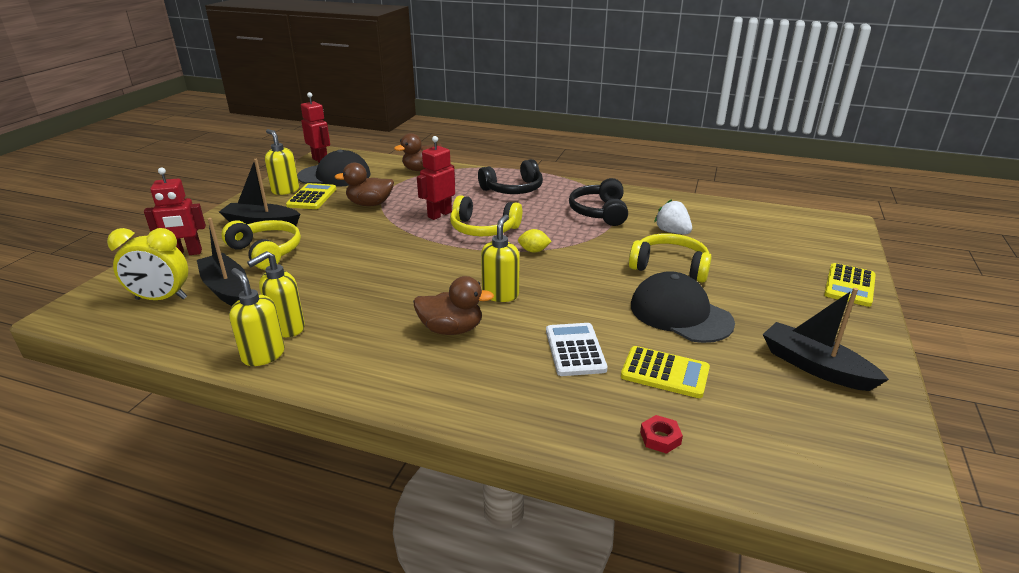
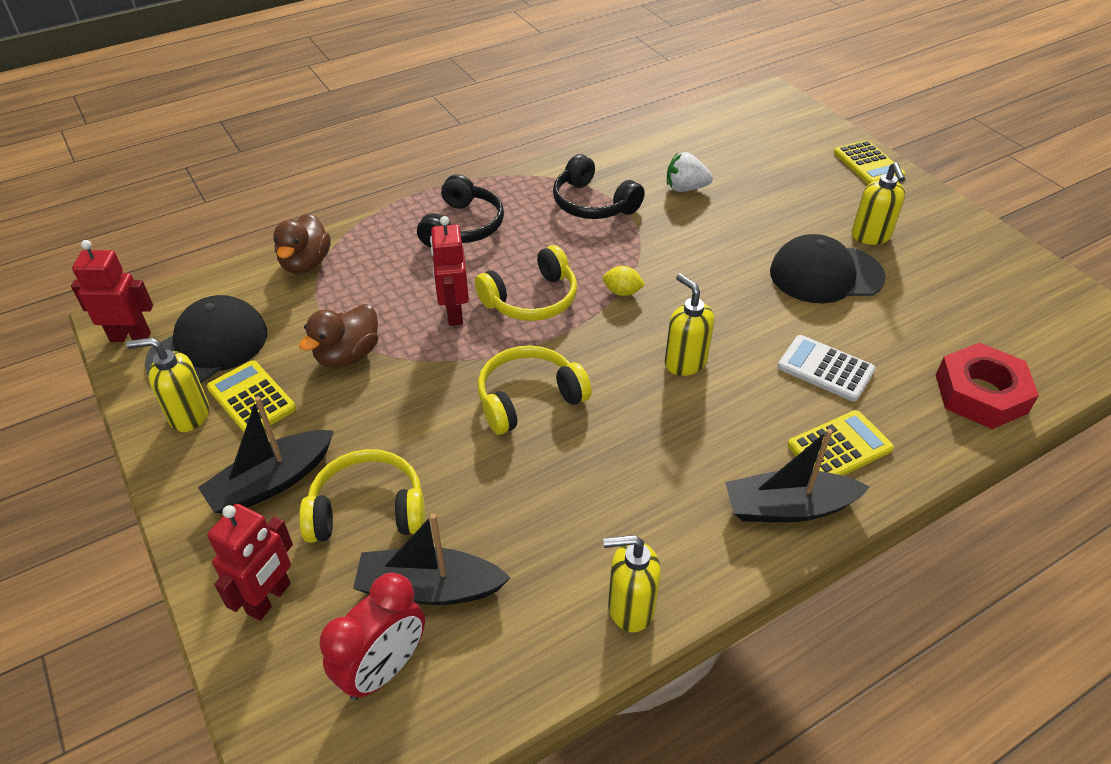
camera: 50 degrees left, 15 degrees up
yellow clock [107,228,188,300] -> red clock [320,573,425,700]
yellow soap dispenser [247,251,305,337] -> yellow soap dispenser moved to [852,162,905,245]
brown duck [413,276,494,335] -> none
yellow lemon [518,229,552,253] -> yellow lemon turned 60 degrees clockwise [603,266,645,296]
yellow calculator [621,346,710,398] -> yellow calculator moved to [788,410,894,476]
yellow headphones [629,233,712,283] -> yellow headphones moved to [478,345,592,435]
red nut [640,415,683,454] -> red nut [936,343,1039,429], size x2.36
black boat [763,288,889,391] -> black boat moved to [725,429,870,522]

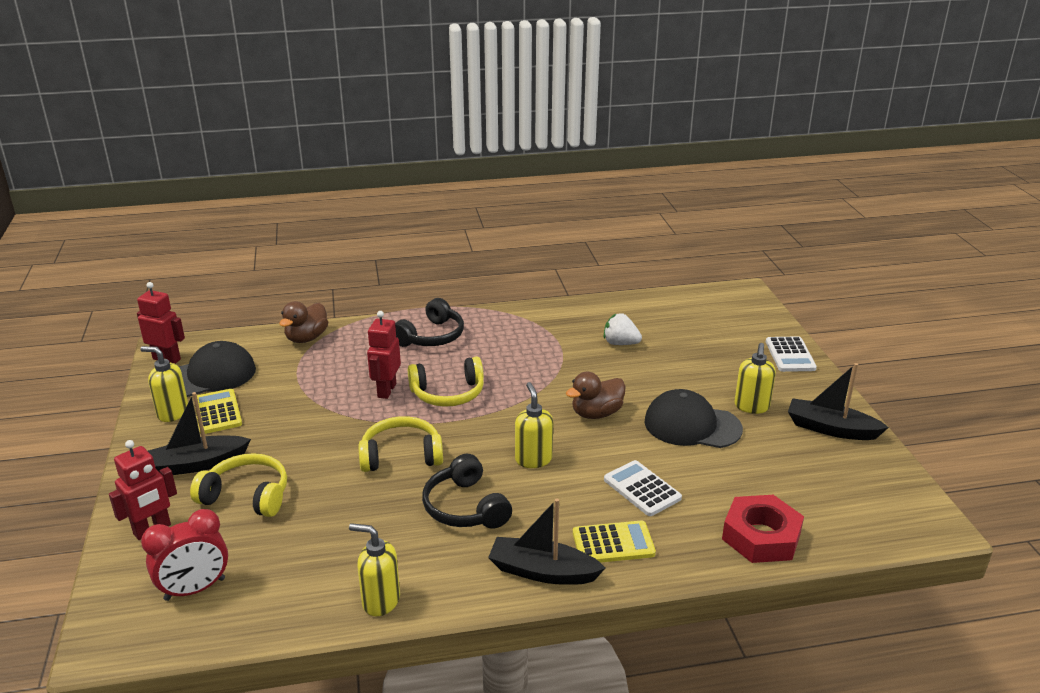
camera: 20 degrees right, 15 degrees down
brown duck [299,304,378,368] -> brown duck moved to [566,372,626,419]
black boat [353,513,511,605] -> black boat moved to [788,363,889,440]
black headphones [553,154,645,219] -> black headphones moved to [422,454,512,529]
yellow lemon [603,266,645,296] -> none
yellow calculator [834,140,906,185] -> white calculator [766,336,817,372]

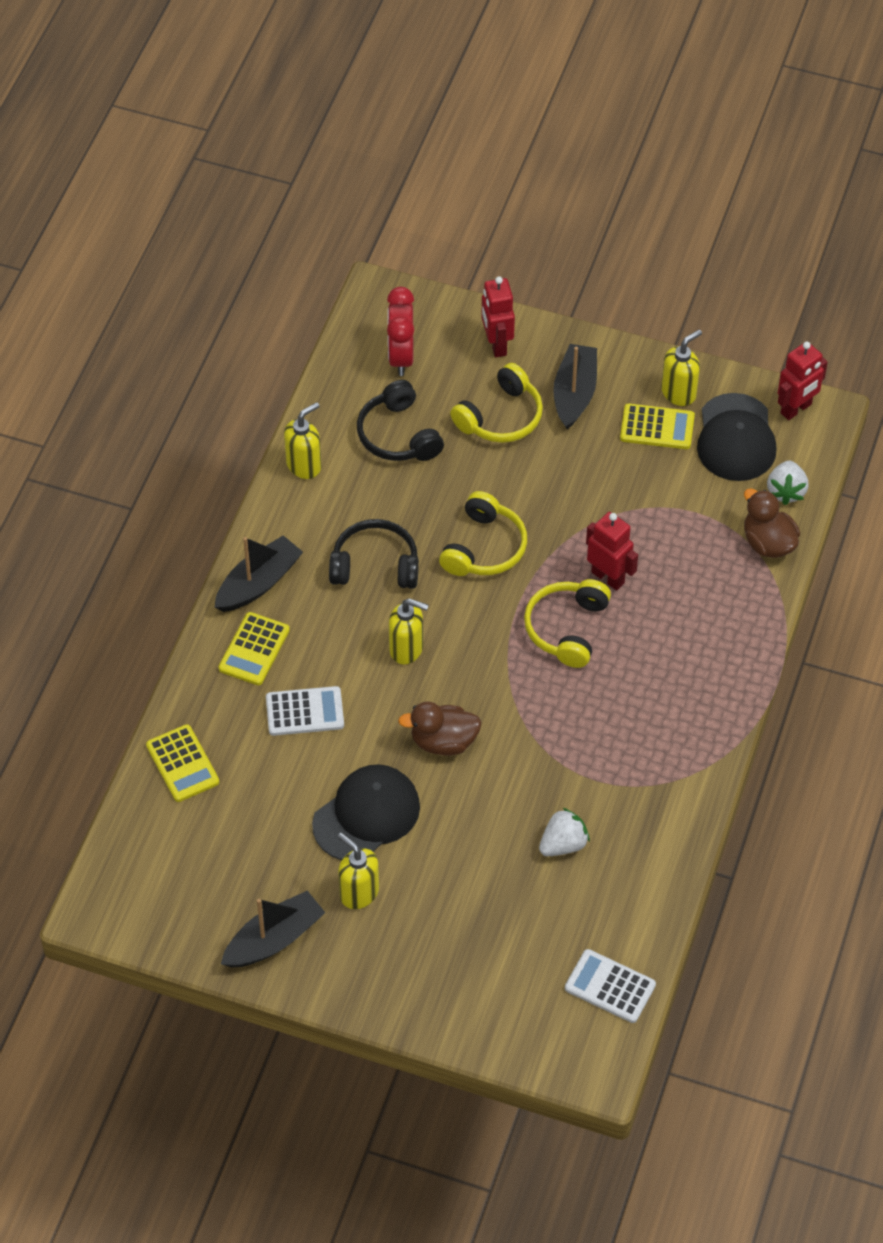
camera: 120 degrees right, 25 degrees up
black headphones [395,298,464,347] -> black headphones moved to [357,380,444,461]
brown duck [566,372,626,419] -> brown duck turned 90 degrees counterclockwise [398,701,482,756]
red nut [722,495,804,563] -> yellow calculator [146,724,219,802]
white calculator [766,336,817,372] -> white calculator moved to [565,949,656,1023]
none -> white strawberry [767,460,809,505]

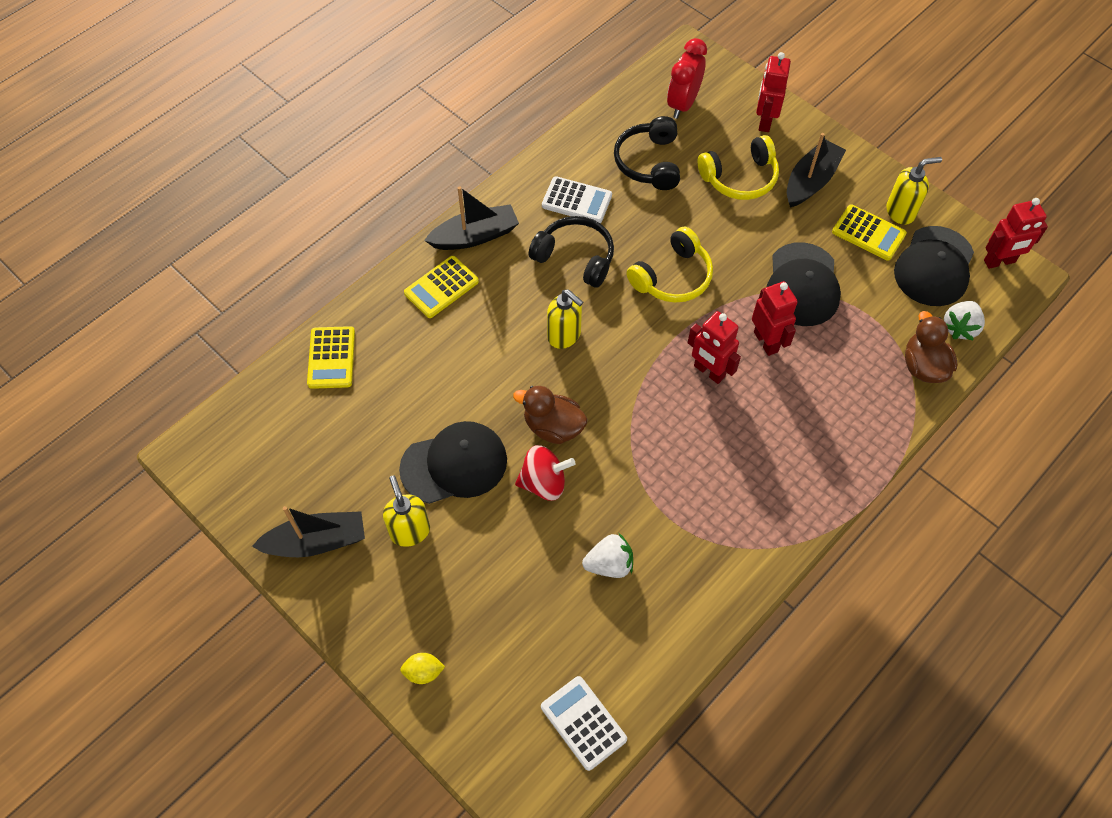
camera: 25 degrees right, 5 degrees up
white calculator [266,686,344,736] -> white calculator moved to [542,176,612,223]
yellow soap dispenser [284,402,321,479] -> none
yellow headphones [524,579,611,668] -> red robot [688,311,741,384]
none -> yellow lemon [400,653,445,684]
none -> red spinning top [515,445,575,501]
none -> black cap [767,242,841,326]

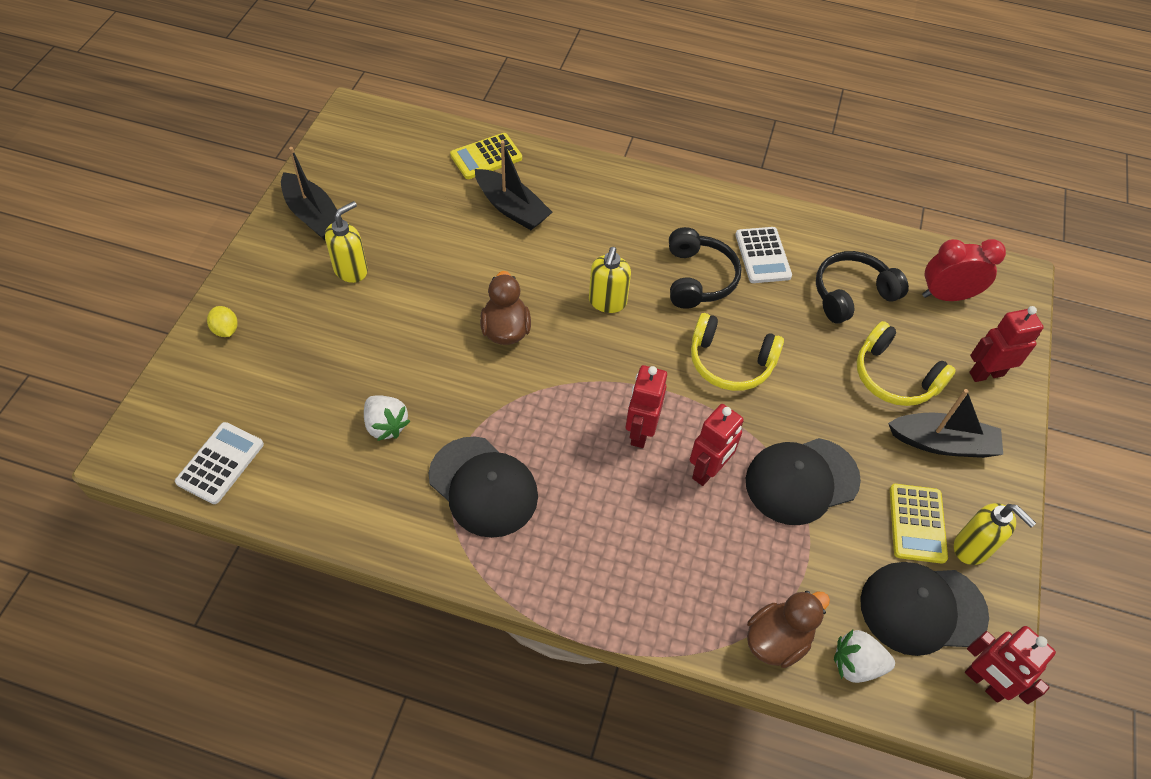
camera: 60 degrees right, 5 degrees down
black cap [399,421,507,504] -> black cap moved to [429,437,538,538]
yellow calculator [404,256,479,318] -> none
black boat [424,186,519,250] -> black boat moved to [475,141,552,230]
red spinning top [515,445,575,501] -> none

